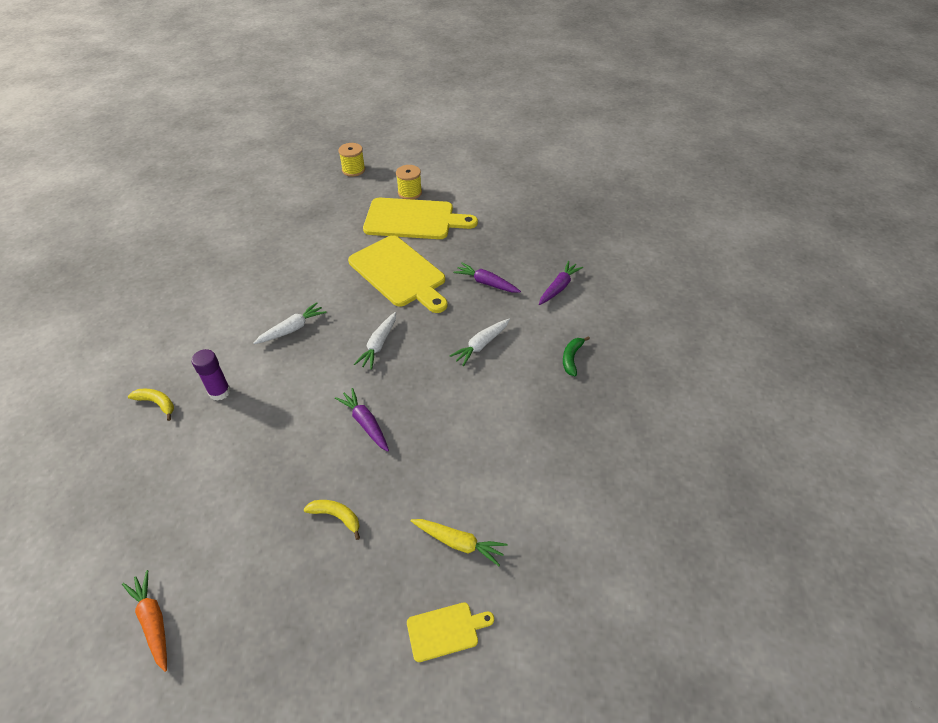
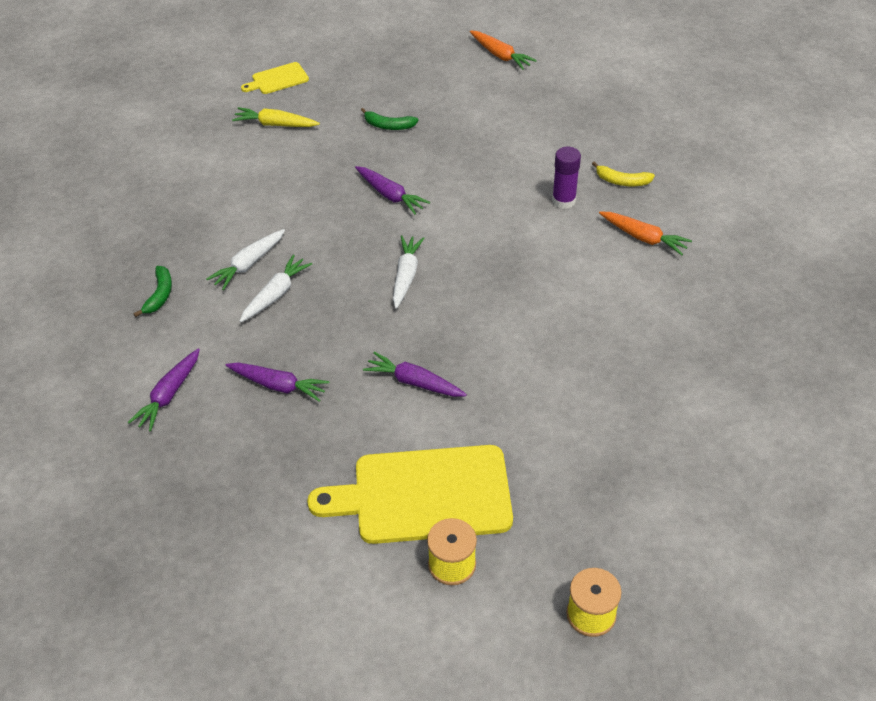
camera: 170 degrees right, 0 degrees up
white carrot [254,302,326,344] -> white carrot moved to [206,229,285,290]
yellow banana [304,500,360,540] -> green banana [361,108,419,130]
yellow cutting board [348,235,448,313] -> purple carrot [363,352,467,397]
none -> orange carrot [599,212,692,255]

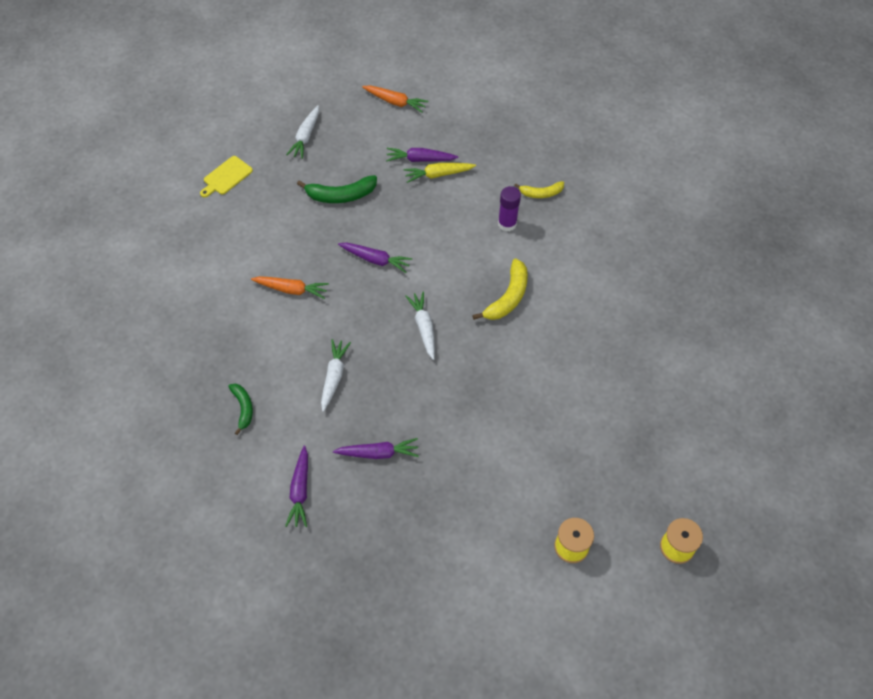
camera: 25 degrees left, 10 degrees up
white carrot [206,229,285,290] -> white carrot moved to [286,105,319,159]
yellow carrot [232,107,320,127] -> yellow carrot moved to [403,163,476,183]
yellow cutting board [307,445,513,544] -> none
green banana [361,108,419,130] -> green banana [297,175,377,203], size x1.58
purple carrot [363,352,467,397] -> purple carrot moved to [386,148,458,162]
orange carrot [599,212,692,255] -> orange carrot moved to [251,276,329,299]
none -> yellow banana [472,258,528,320]

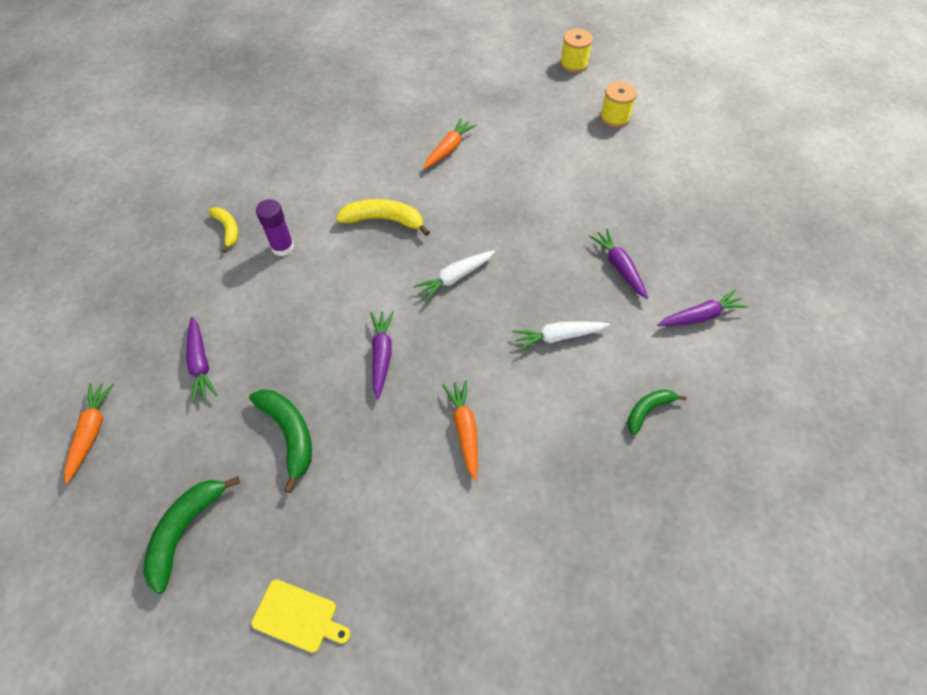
camera: 110 degrees left, 0 degrees up
white carrot [286,105,319,159] -> green banana [143,476,240,594]
yellow carrot [403,163,476,183] -> none
none -> orange carrot [423,118,477,169]

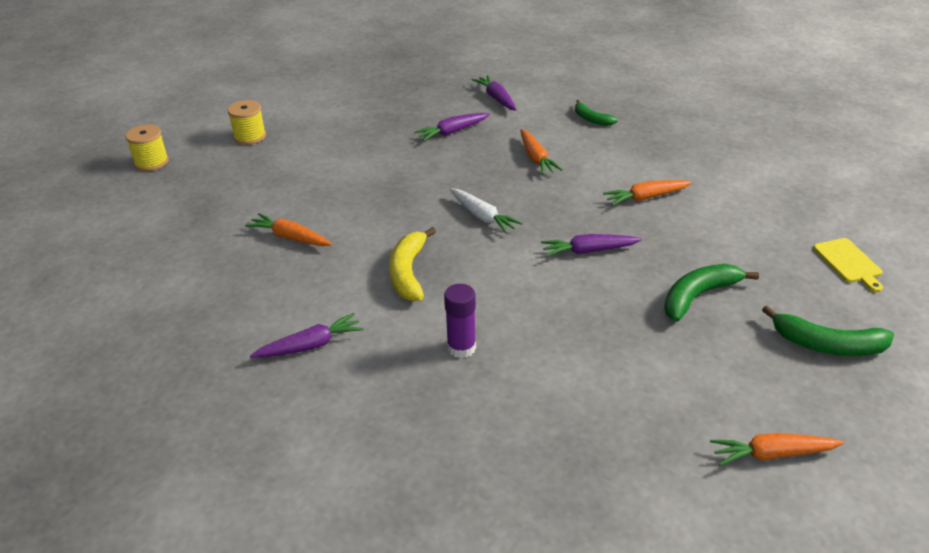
camera: 95 degrees left, 20 degrees down
purple carrot [186,317,218,403] -> purple carrot moved to [250,313,363,358]
yellow banana [208,207,238,253] -> none
yellow cutting board [251,579,350,653] -> yellow cutting board turned 150 degrees clockwise [813,238,883,292]
white carrot [512,321,610,351] -> orange carrot [520,129,563,175]

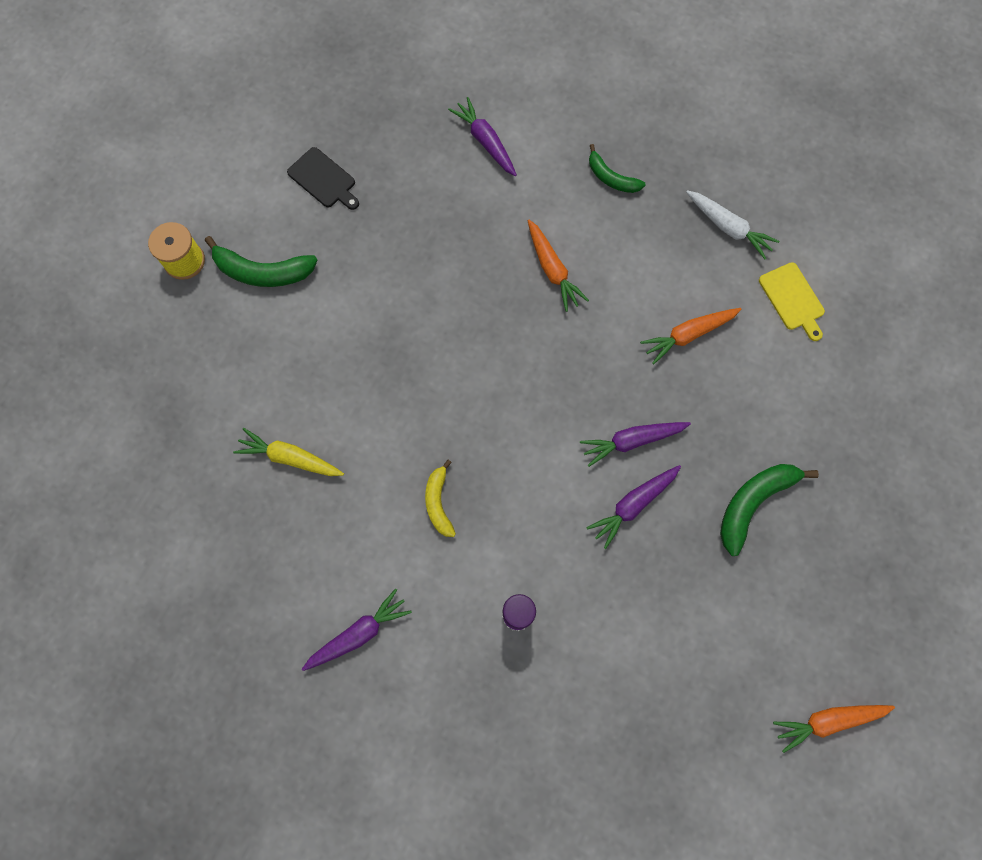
camera: 10 degrees left, 35 degrees up
yellow spool [125,124,169,171] -> none
orange carrot [245,213,332,246] -> yellow carrot [233,428,344,476]
yellow banana [389,227,436,301] -> yellow banana [425,460,456,537], size x0.63
purple carrot [414,113,490,141] -> purple carrot moved to [586,465,681,549]
white carrot [450,188,523,234] -> white carrot moved to [686,190,780,259]
green banana [762,306,894,356] -> green banana moved to [205,236,317,287]
yellow cutting board [813,238,883,292] -> yellow cutting board moved to [759,262,825,341]
none -> black cutting board [287,147,359,210]

